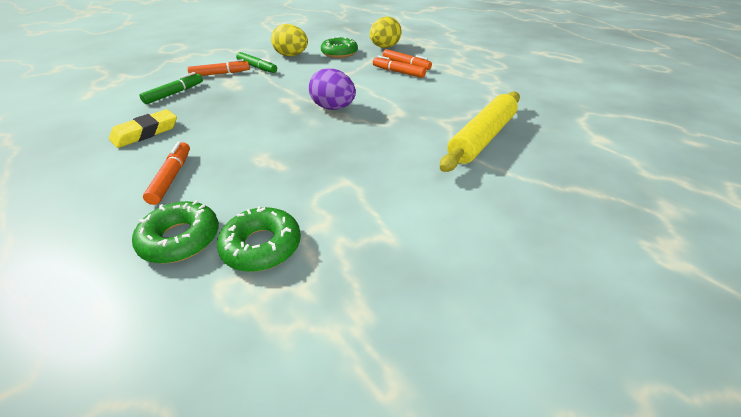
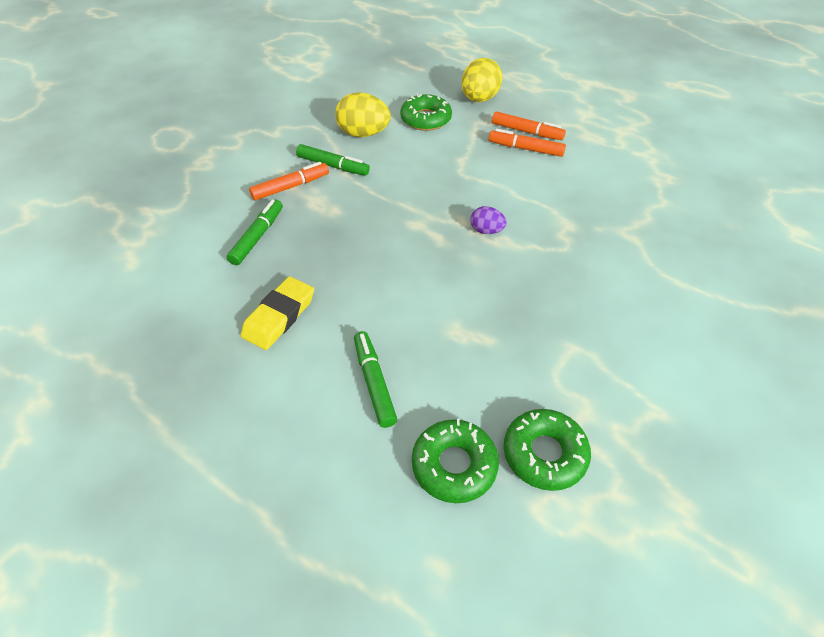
camera: 15 degrees left, 10 degrees up
orange marker [143,141,190,205] -> green marker [354,331,397,428]
purple egg [309,68,356,110] -> purple egg [470,206,507,234], size x0.55
yellow rolling pin [440,92,520,172] -> none

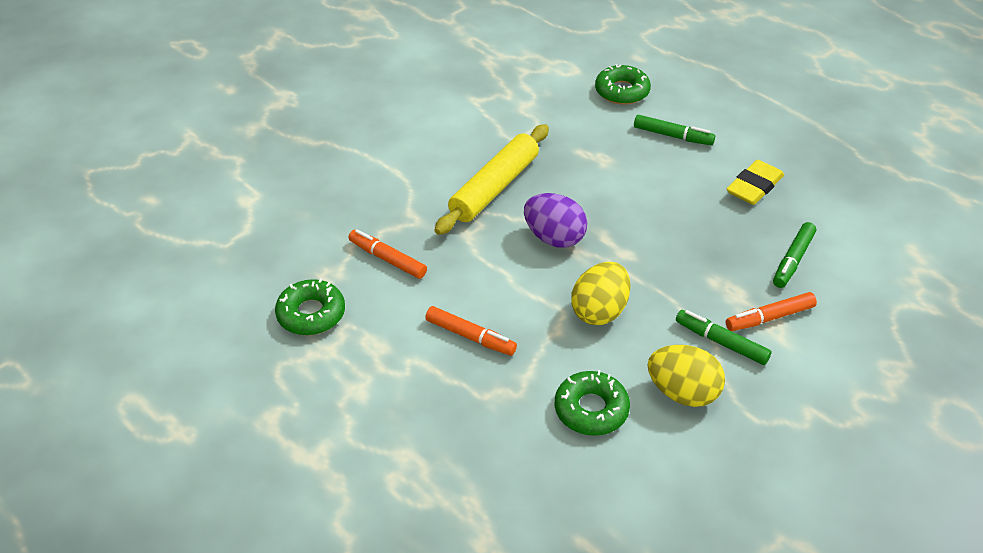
camera: 170 degrees left, 5 degrees down
green marker [354,331,397,428] -> green marker turned 60 degrees counterclockwise [634,115,715,145]
yellow egg [462,58,502,102] -> yellow egg moved to [571,262,630,325]
purple egg [470,206,507,234] -> purple egg [524,193,587,248], size x1.81
orange marker [492,111,566,140] -> orange marker moved to [349,229,427,279]
green donut [504,409,591,491] -> green donut moved to [275,278,345,335]
none -> yellow rolling pin [435,124,549,235]

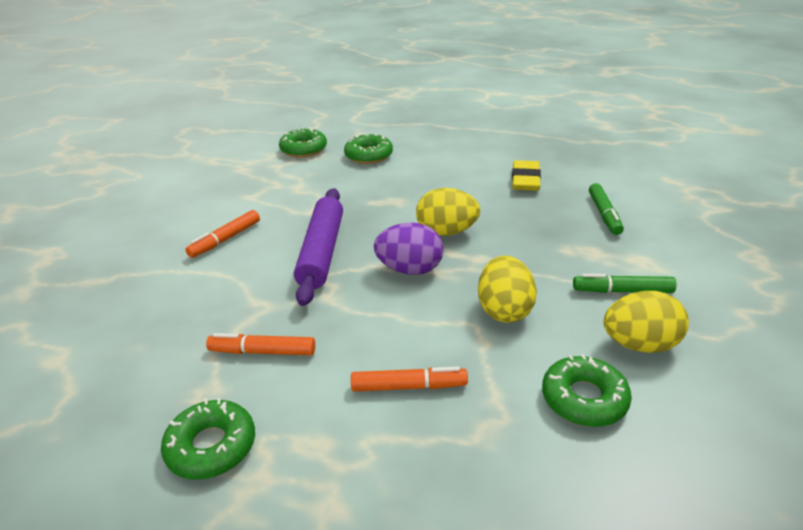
camera: 30 degrees left, 10 degrees down
yellow rolling pin [435,124,549,235] -> purple rolling pin [294,188,343,306]
green marker [634,115,715,145] -> none
orange marker [726,292,817,331] -> orange marker moved to [185,210,260,258]
none -> green donut [279,127,327,157]
none -> yellow egg [416,188,480,236]

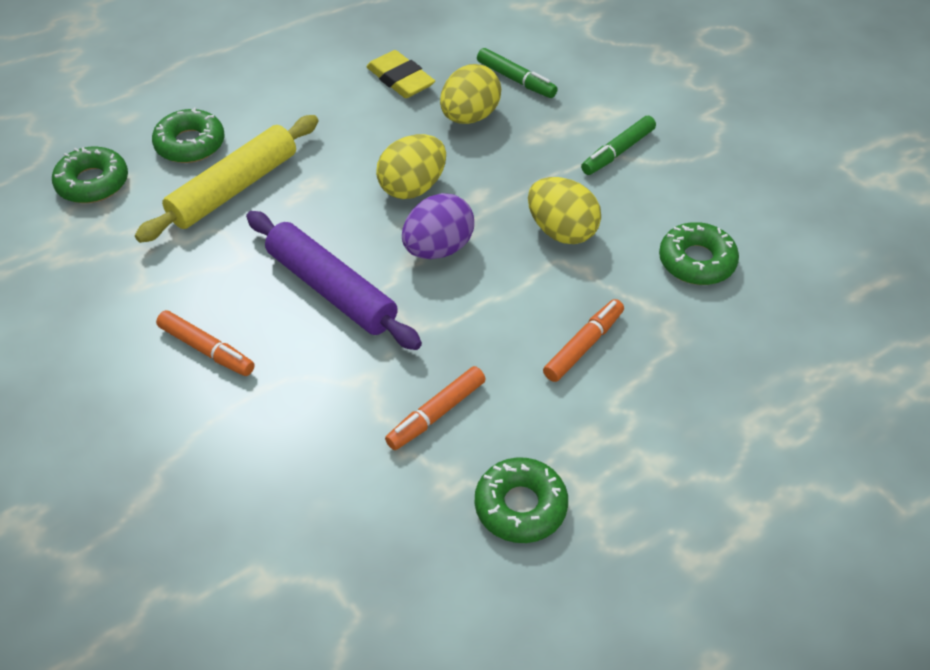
camera: 50 degrees left, 15 degrees up
orange marker [185,210,260,258] -> orange marker turned 45 degrees counterclockwise [156,310,255,376]
yellow egg [604,291,689,353] -> yellow egg moved to [440,64,501,124]
none -> yellow rolling pin [135,115,318,243]

